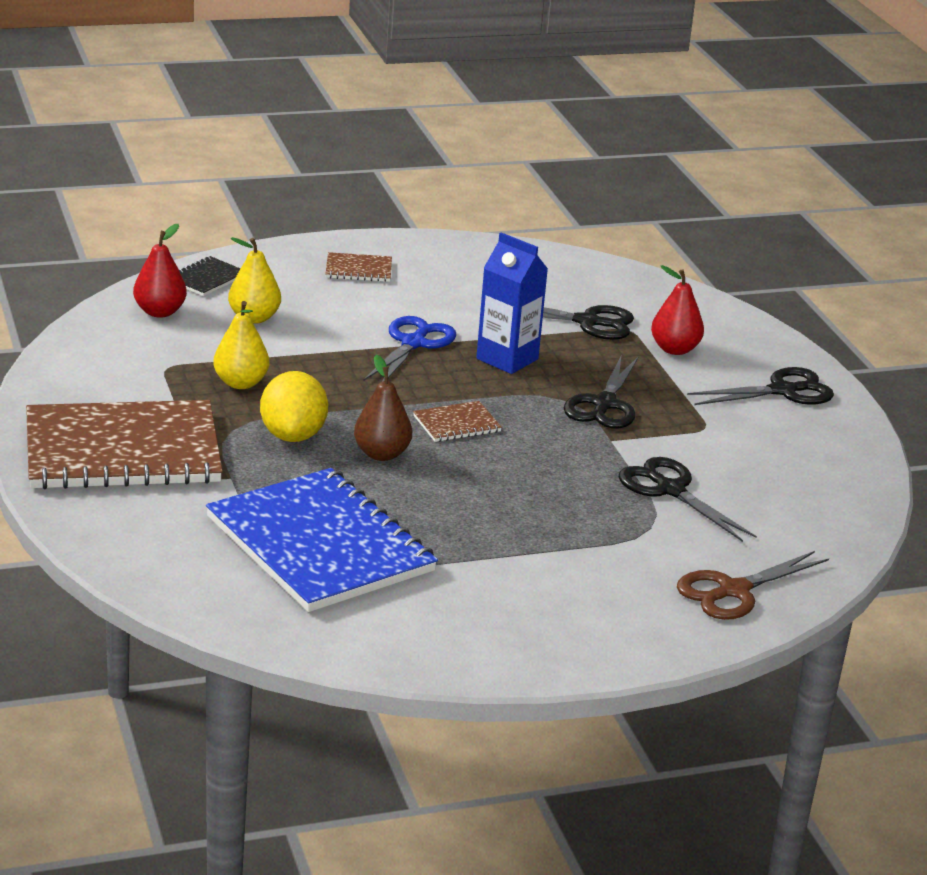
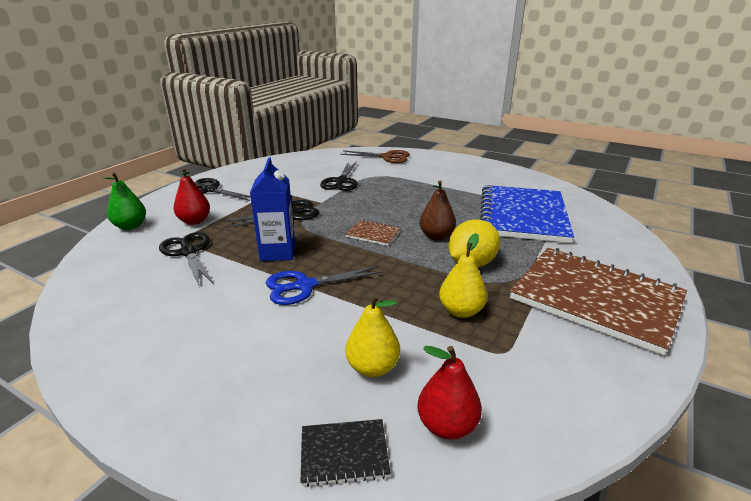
camera: 130 degrees left, 0 degrees up
brown notebook [325,252,392,282] -> none
none -> green pear [103,172,146,230]

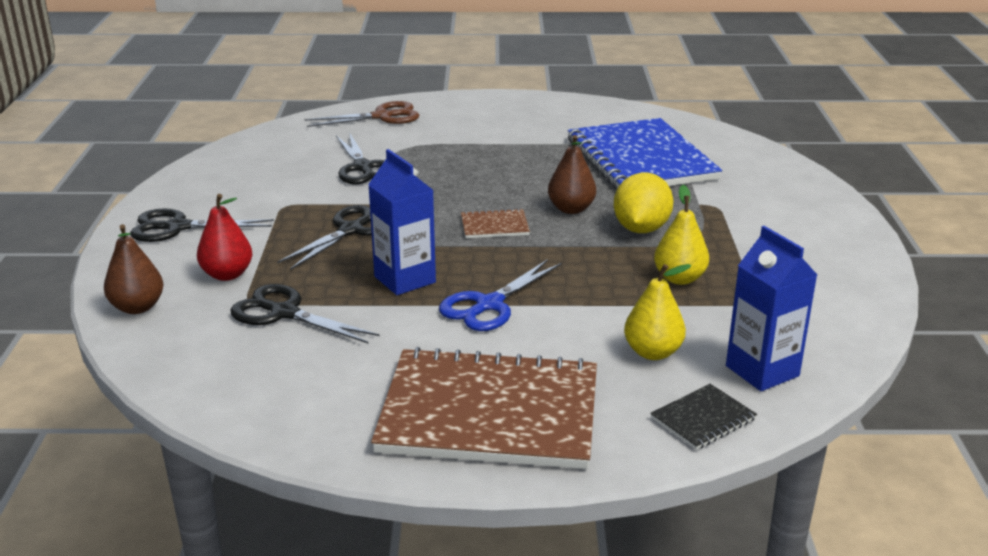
camera: 30 degrees left, 0 degrees up
green pear [103,172,146,230] -> brown pear [104,224,164,314]
red pear [417,346,482,440] -> blue carton [726,226,817,391]
brown notebook [510,248,687,356] -> brown notebook moved to [371,347,597,469]

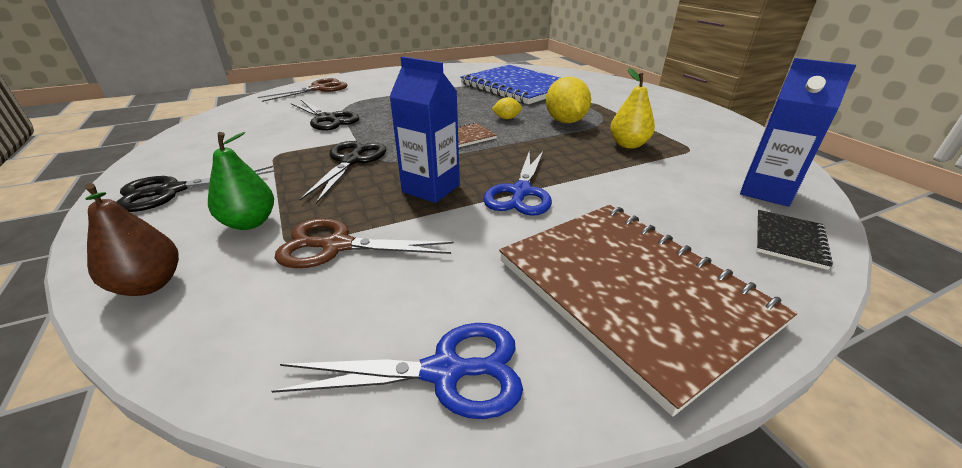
camera: 25 degrees left, 5 degrees up
red pear [197,194,252,281] -> green pear [208,132,274,230]
black scissors [231,284,380,343] -> brown scissors [275,218,454,268]
brown notebook [371,347,597,469] -> brown notebook turned 75 degrees clockwise [499,205,797,416]
brown pear [548,135,596,214] -> yellow lemon [492,97,522,119]
yellow pear [624,264,691,360] -> none
none -> blue scissors [271,323,523,419]

